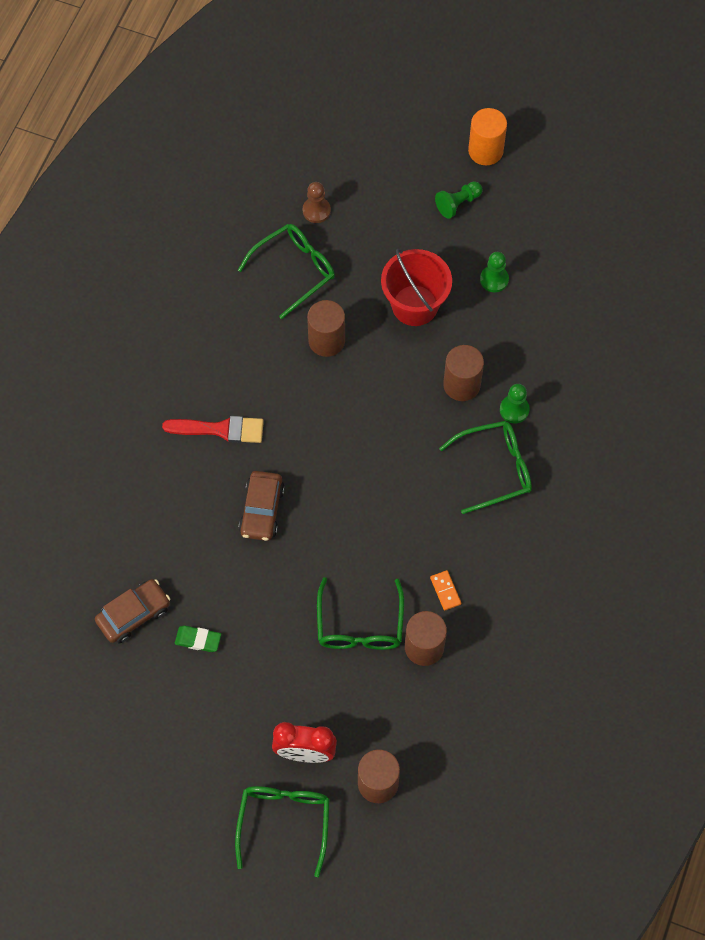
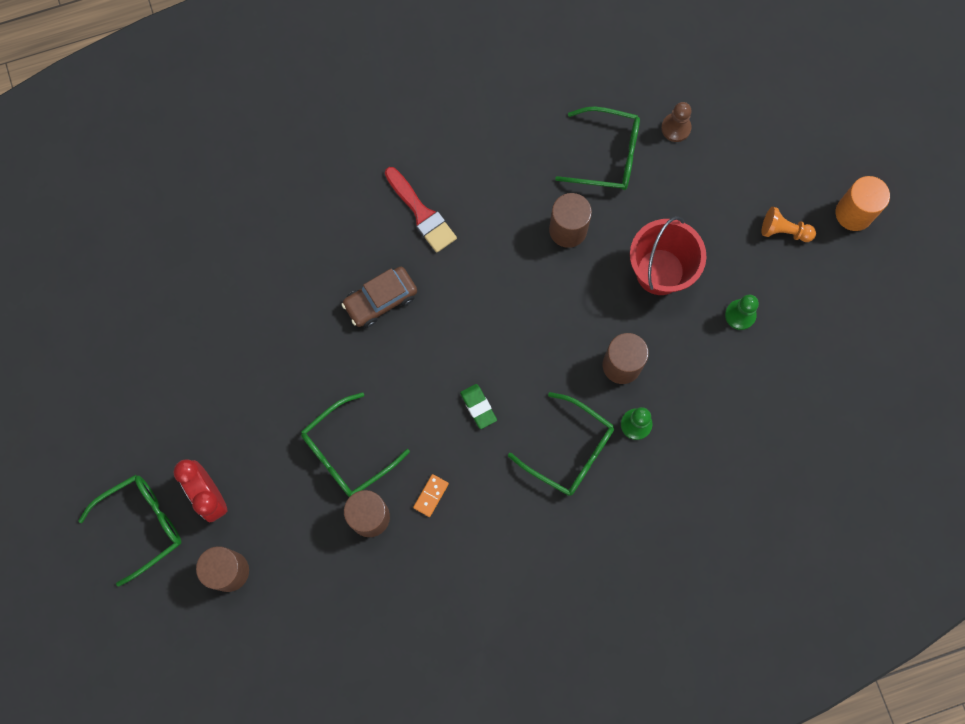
camera: 50 degrees right, 10 degrees up
brown car [95,579,170,643] -> none
green eraser [175,626,221,652] -> green eraser moved to [460,384,497,429]
green pawn [435,181,483,219] -> orange pawn [762,207,816,242]

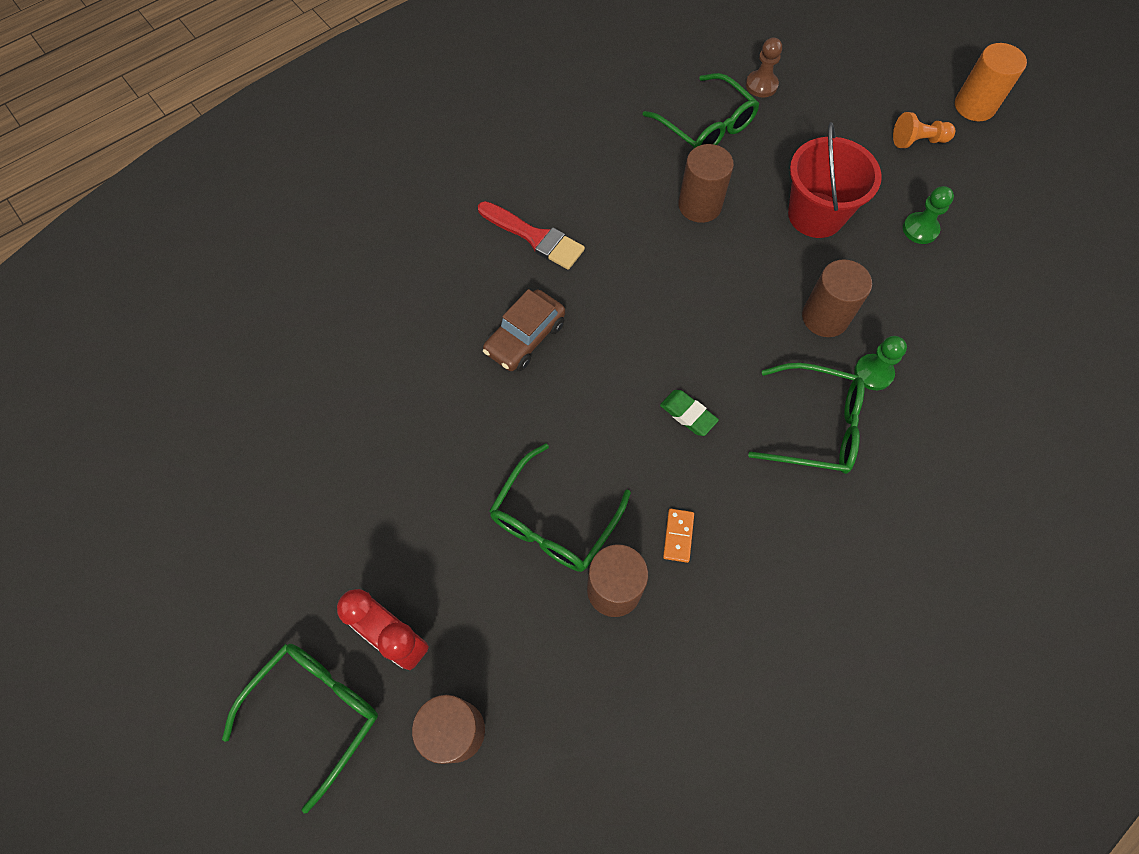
camera: 20 degrees left, 10 degrees down
green glasses [555,107,640,190] -> green glasses turned 60 degrees clockwise [643,73,759,149]

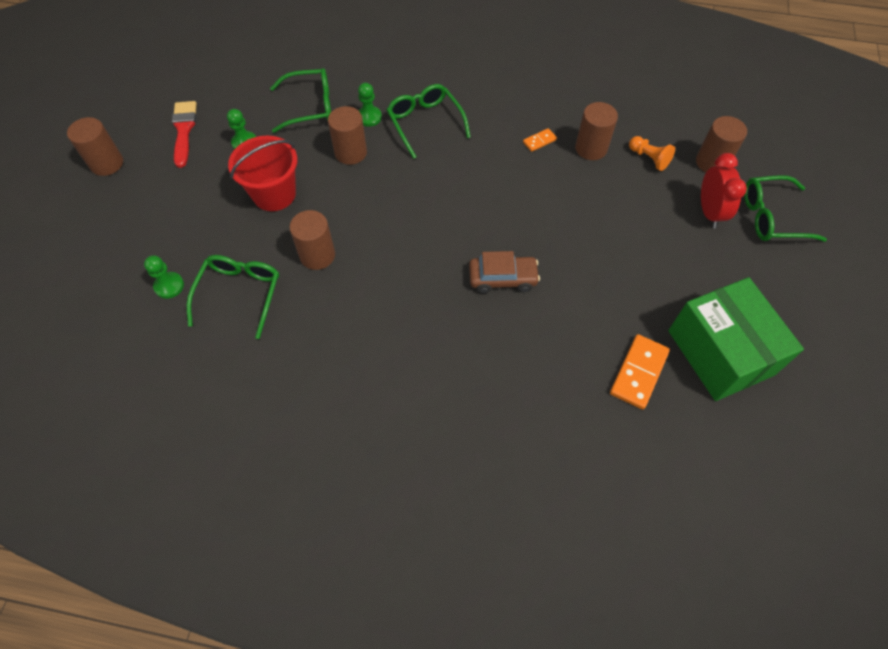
camera: 130 degrees left, 5 degrees down
red brush [478,201,585,270] -> red brush moved to [172,101,197,168]
green glasses [489,443,631,572] -> green glasses moved to [270,68,331,133]
green eraser [660,390,719,436] -> none
brown pawn [746,38,782,98] -> green pawn [144,255,184,299]
orange pawn [893,112,955,148] -> orange pawn moved to [629,136,675,171]
orange cylinder [955,43,1027,121] -> brown cylinder [67,117,123,176]
none -> orange domino [610,334,670,409]
none -> green box [668,277,804,401]

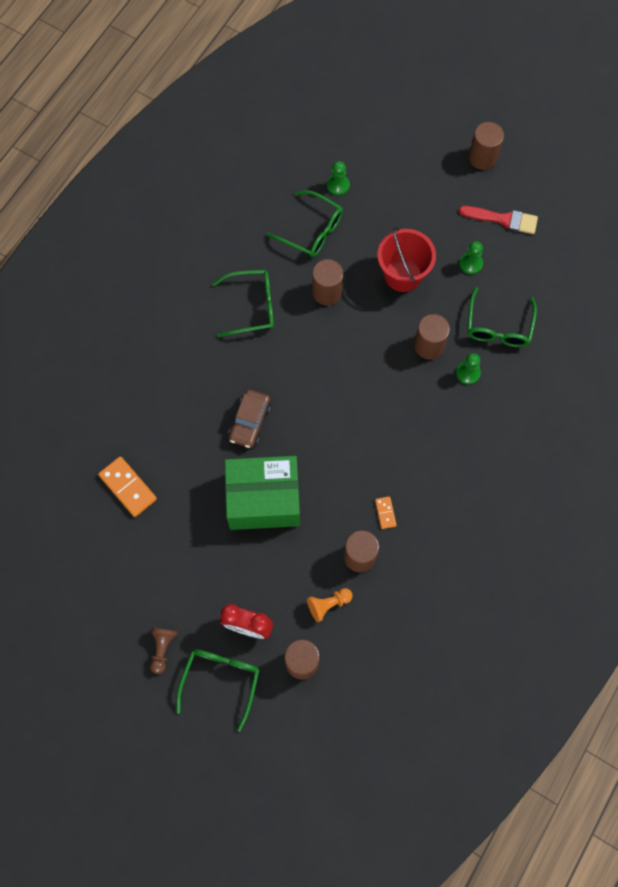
camera: 110 degrees right, 10 degrees up
green glasses [387,84,471,159] -> green glasses moved to [212,270,274,337]
green box [668,277,804,401] -> green box moved to [225,456,300,530]
none -> brown pawn [150,627,178,674]

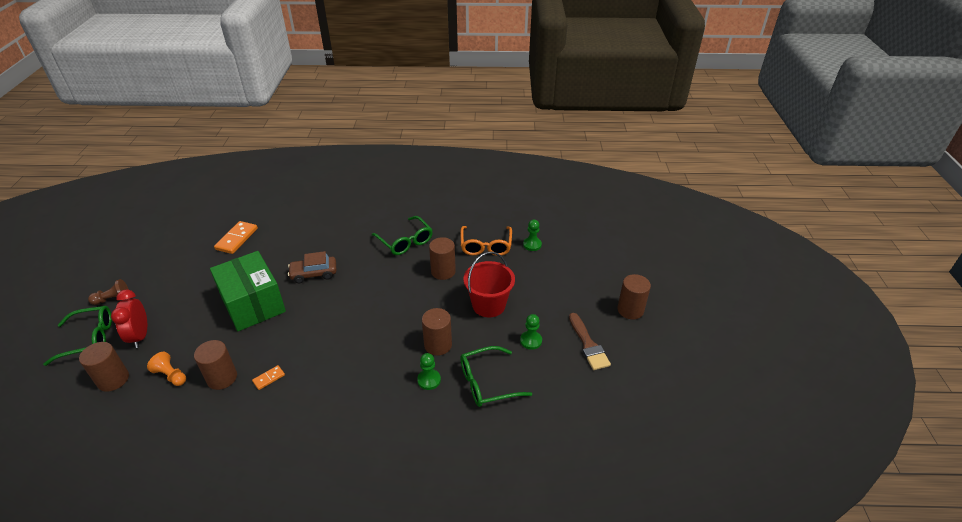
camera: 60 degrees right, 30 degrees down
green glasses [266,190,343,257] -> orange glasses [460,226,512,256]
red brush [459,206,538,234] -> brown brush [569,313,611,370]

